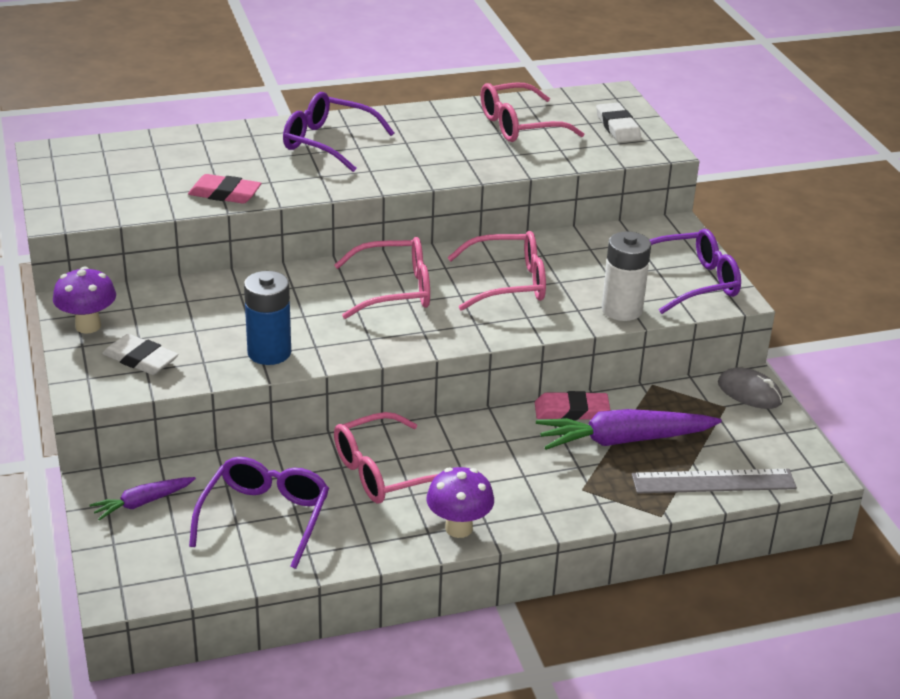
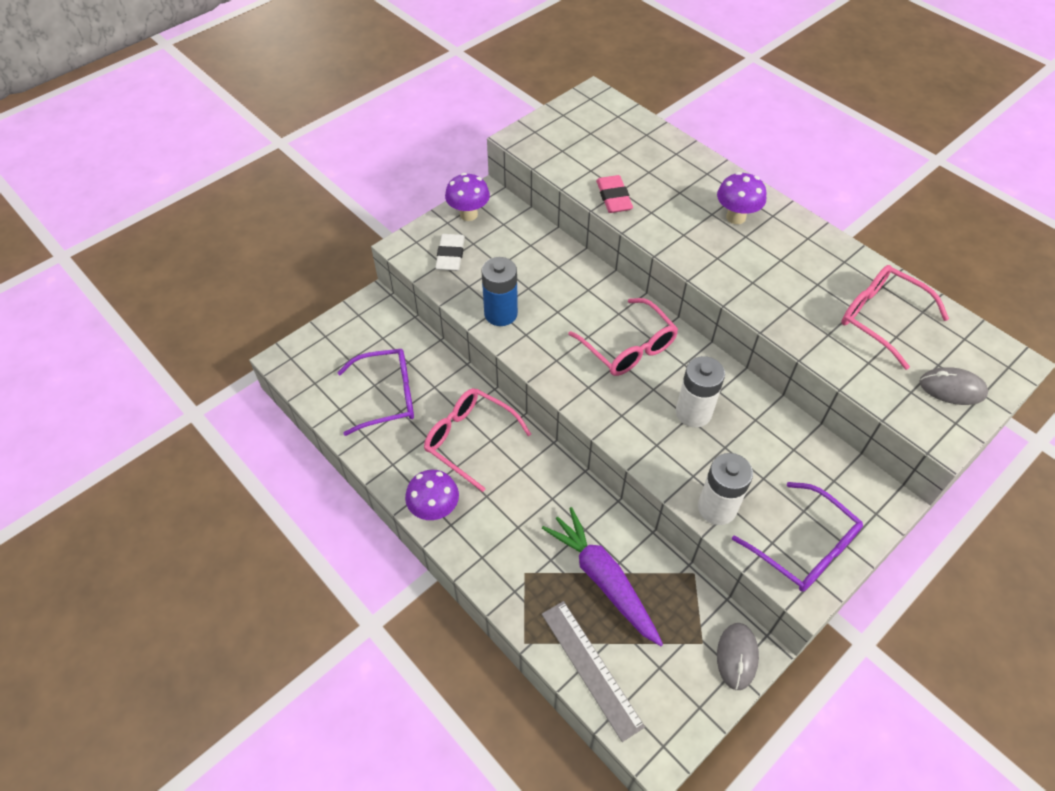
camera: 65 degrees right, 20 degrees up
purple carrot [89,477,196,521] -> none
purple glasses [283,92,394,172] -> purple mushroom [717,172,766,224]
pink glasses [447,231,546,311] -> white battery [676,356,725,427]
pink eraser [535,391,610,420] -> none
white eraser [596,103,641,142] -> grey mouse [919,367,988,405]

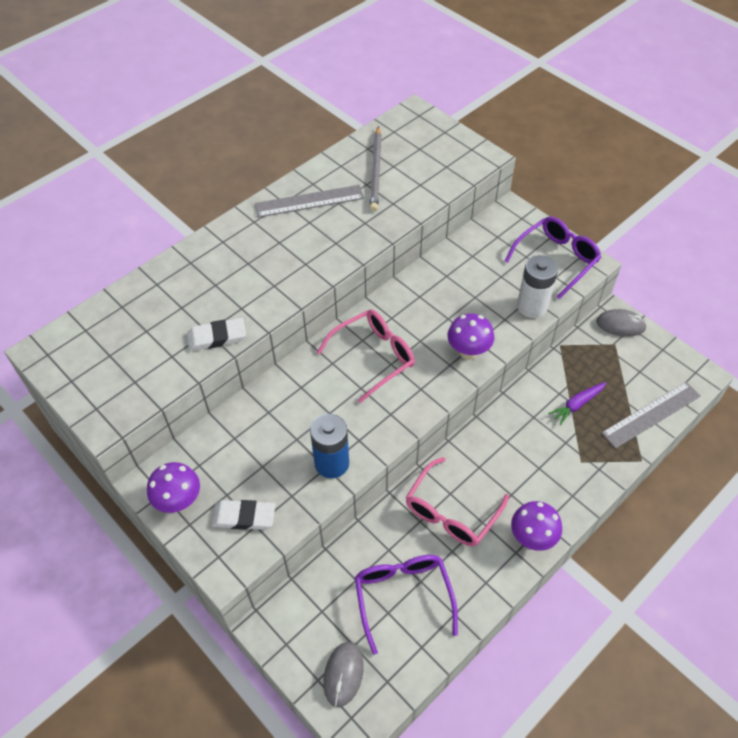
camera: 90 degrees left, 0 degrees up
purple carrot [542,507,663,646] -> purple carrot [548,382,606,425], size x0.54
pink eraser [596,175,633,213] -> white eraser [187,318,246,351]
white battery [676,356,725,427] -> none
purple mushroom [717,172,766,224] -> purple mushroom moved to [447,313,495,360]
pink glasses [842,265,949,370] -> grey pencil [370,126,382,212]
grey mouse [919,367,988,405] -> grey mouse moved to [323,642,364,707]
none -> grey ruler [254,185,364,218]

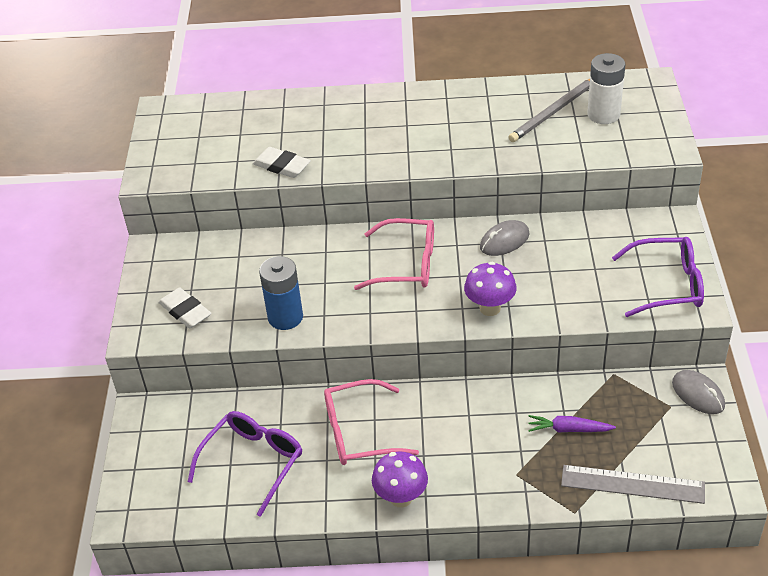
camera: 45 degrees right, 10 degrees down
purple mushroom [147,462,200,513] -> none
grey ruler [254,185,364,218] -> none
grey mouse [323,642,364,707] -> grey mouse moved to [480,220,530,256]
white battery [517,255,558,318] -> white battery moved to [587,53,625,124]

